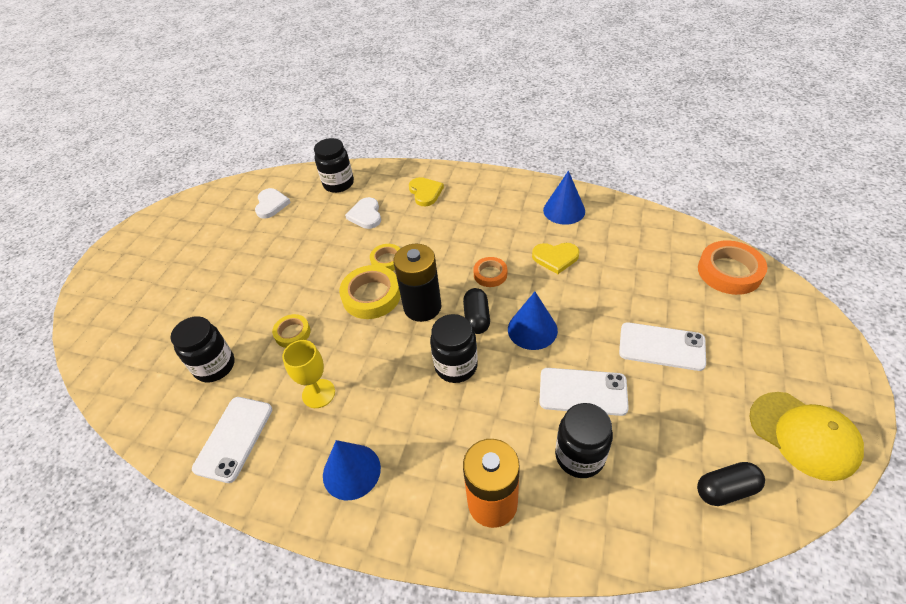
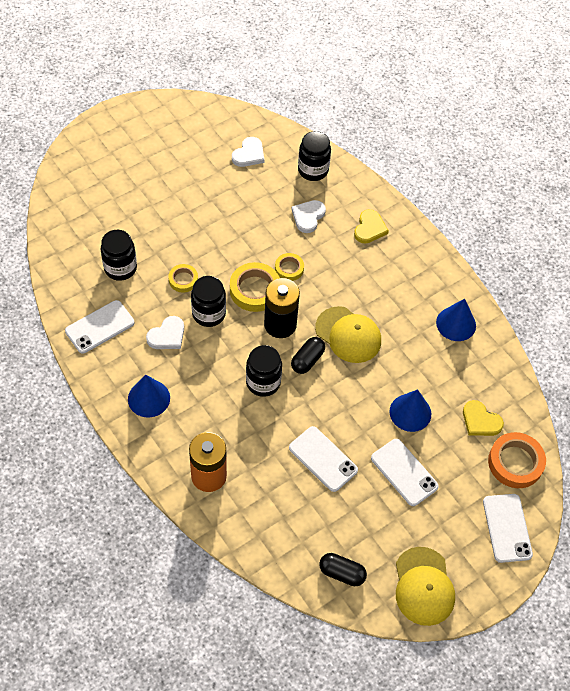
camera: 30 degrees right, 10 degrees up
yellow goblet [282,340,335,408] -> white heart [146,316,184,349]
orange tape [473,257,507,287] -> yellow cap [315,306,381,363]
blue cone [508,292,558,350] -> blue cone moved to [390,389,431,432]
yellow heart [532,243,579,274] -> yellow heart moved to [463,400,504,436]
black jar [555,403,613,478] -> black jar moved to [191,276,226,327]
none -> white phone [483,494,533,563]

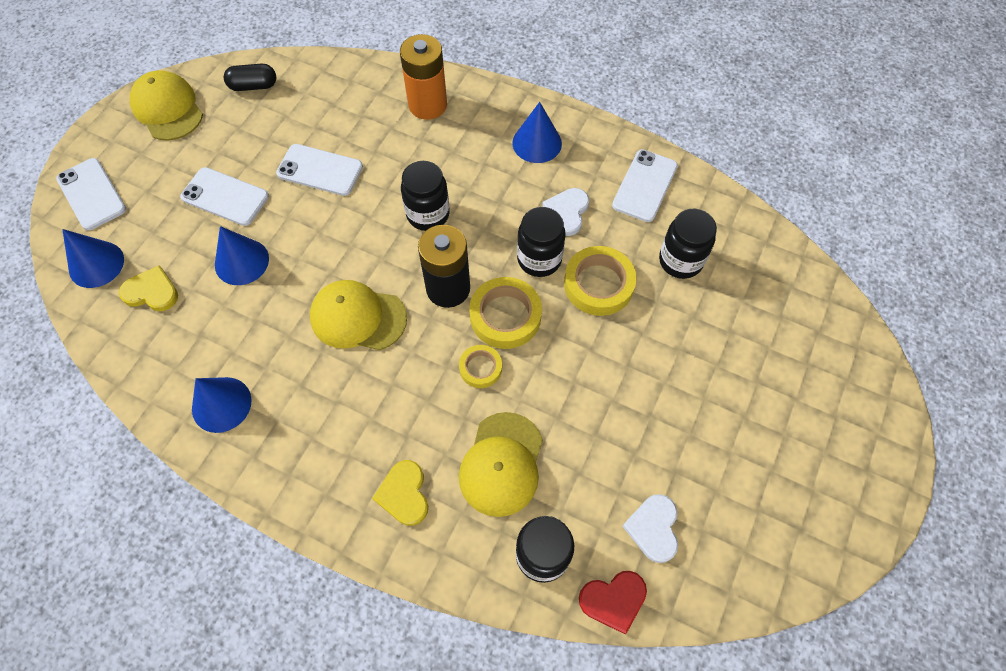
camera: 155 degrees right, 5 degrees up
yellow tape [168,264,198,293] -> yellow tape [564,246,637,316], size x1.72
white heart [291,200,326,233] -> yellow cap [459,412,543,517]
black capsule [291,337,325,374] -> none
orange tape [488,432,546,488] -> blue cone [62,229,124,288]
none -> red heart [579,571,647,634]

